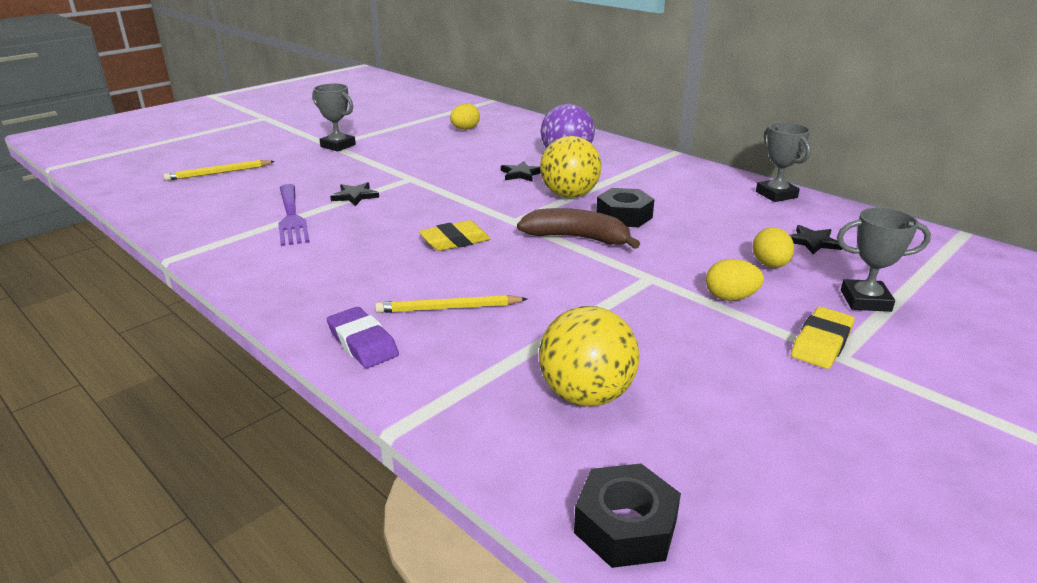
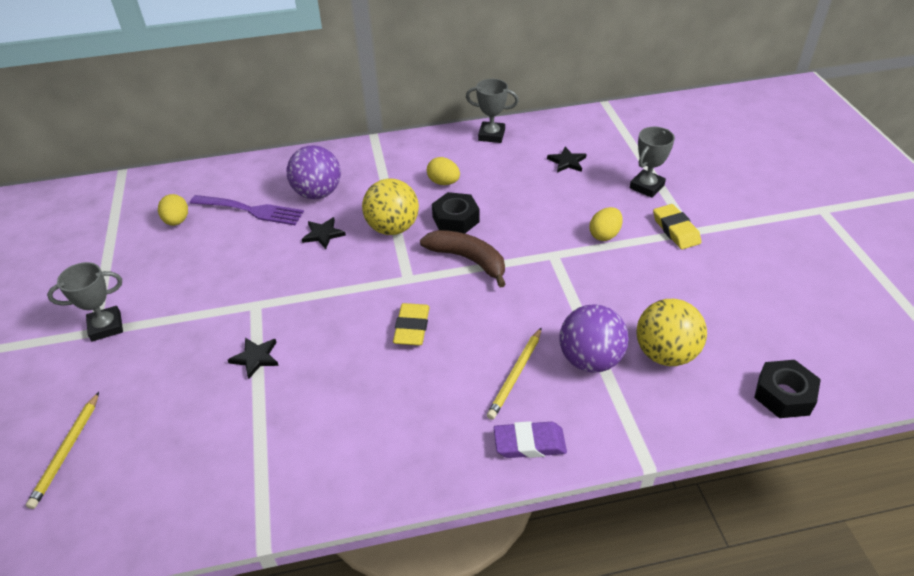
camera: 55 degrees left, 15 degrees up
purple fork [278,184,310,246] -> purple fork moved to [190,195,304,225]
brown banana [517,208,640,249] -> brown banana turned 75 degrees clockwise [420,230,506,287]
yellow egg [753,227,794,268] -> yellow egg moved to [427,157,460,185]
none -> purple ball [559,304,629,373]

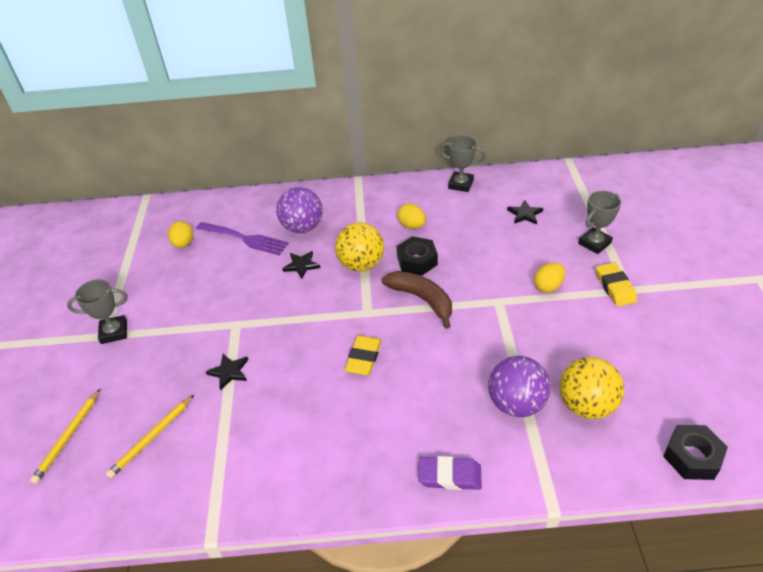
camera: 10 degrees right, 0 degrees up
yellow pencil [487,328,541,420] -> yellow pencil moved to [106,395,194,479]

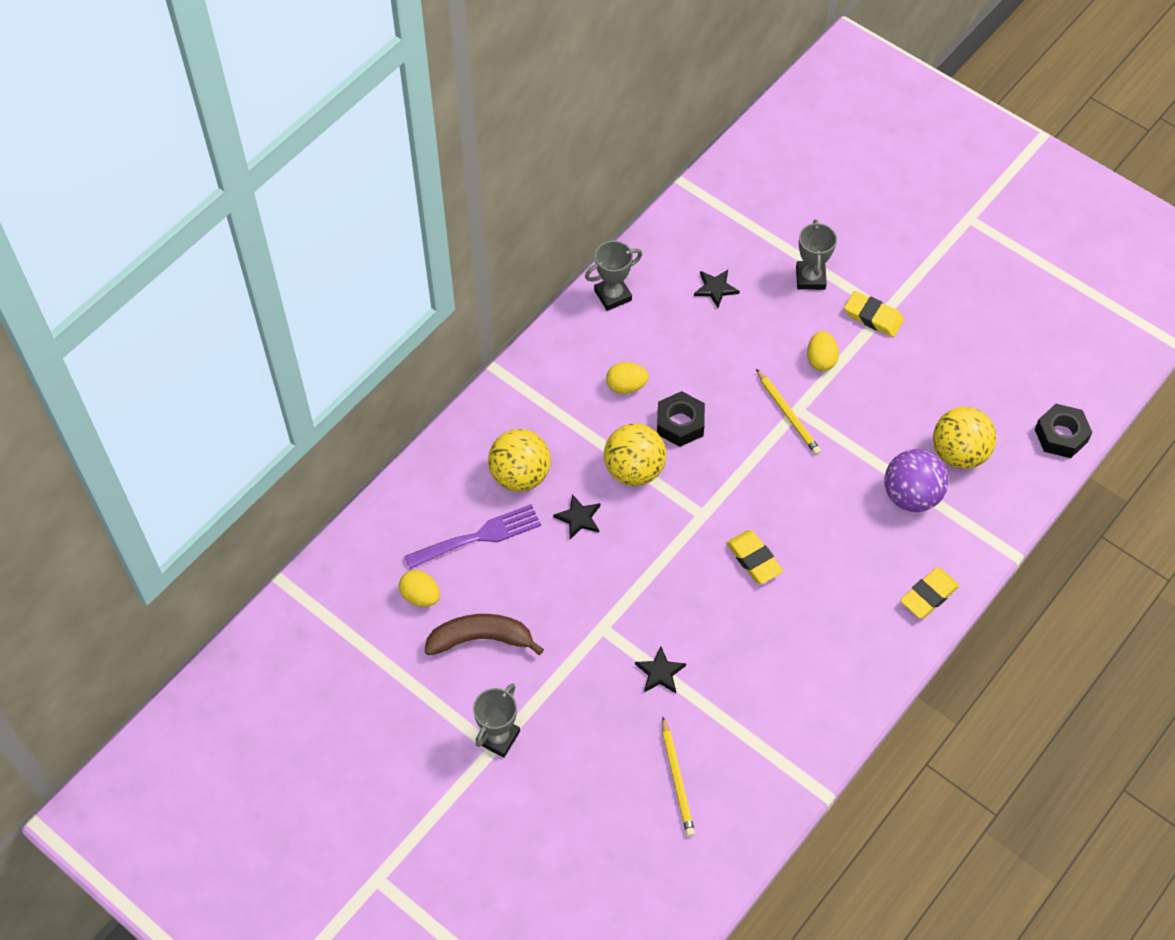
camera: 50 degrees left, 15 degrees up
yellow pencil [30,389,100,484] -> yellow pencil moved to [756,369,821,455]
purple ball [276,187,323,233] -> yellow ball [488,429,551,492]
brown banana [382,271,452,329] -> brown banana moved to [425,614,544,656]
purple eraser [418,456,482,490] -> yellow eraser [900,568,959,619]

